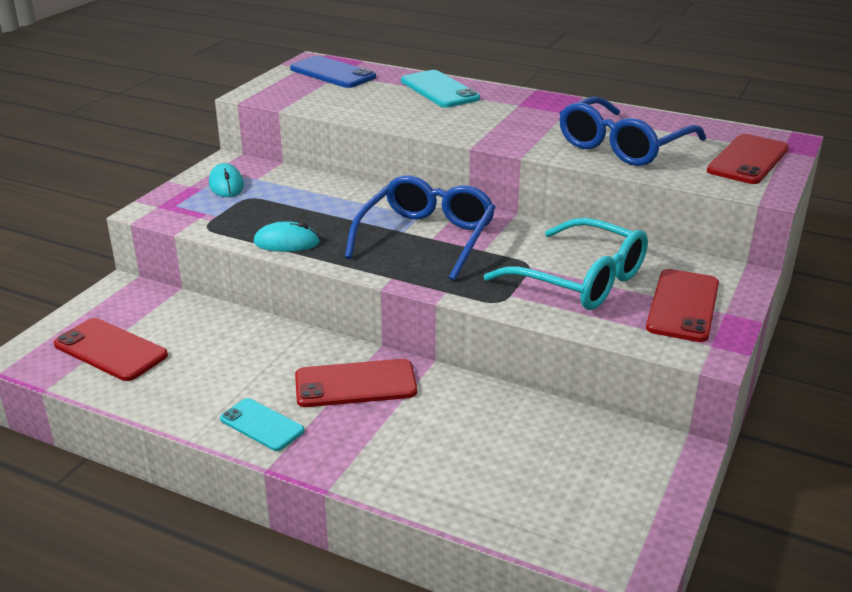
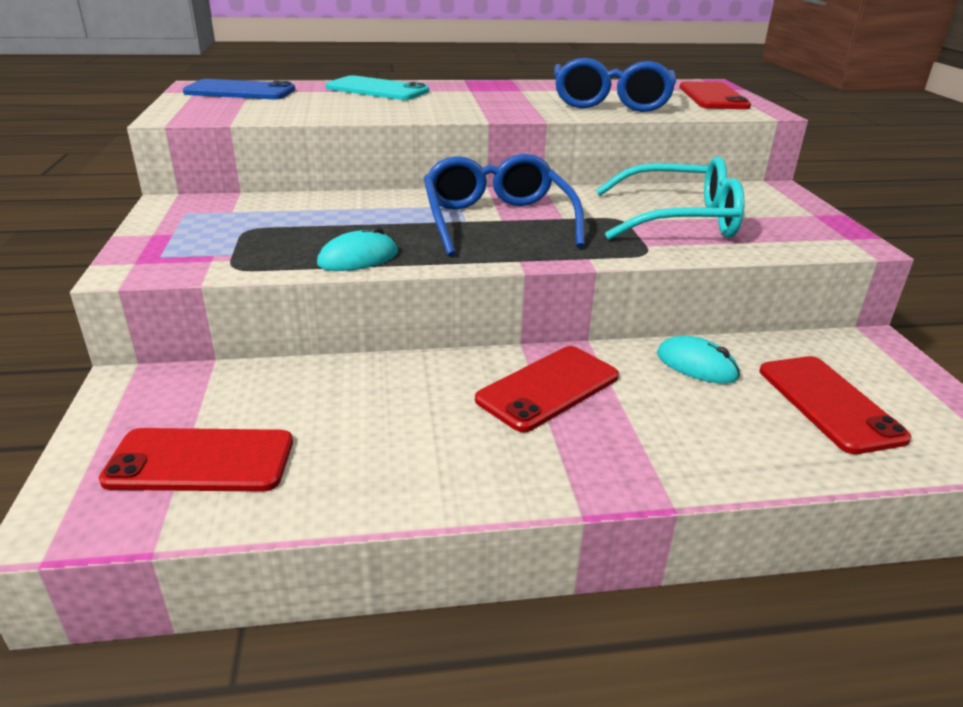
camera: 35 degrees left, 0 degrees up
turquoise mouse [209,163,244,197] -> turquoise mouse moved to [657,336,740,384]
turquoise phone [220,398,304,451] -> none
red phone [646,269,719,342] -> red phone moved to [759,356,912,454]

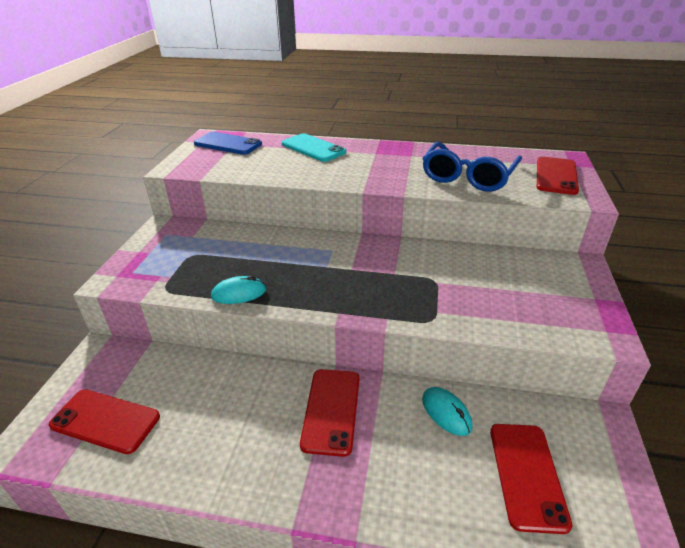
camera: 20 degrees right, 5 degrees up
blue glasses [424,154,585,256] -> none
red phone [475,346,619,432] -> red phone turned 60 degrees counterclockwise [300,369,359,457]
turquoise glasses [596,157,744,240] -> none

